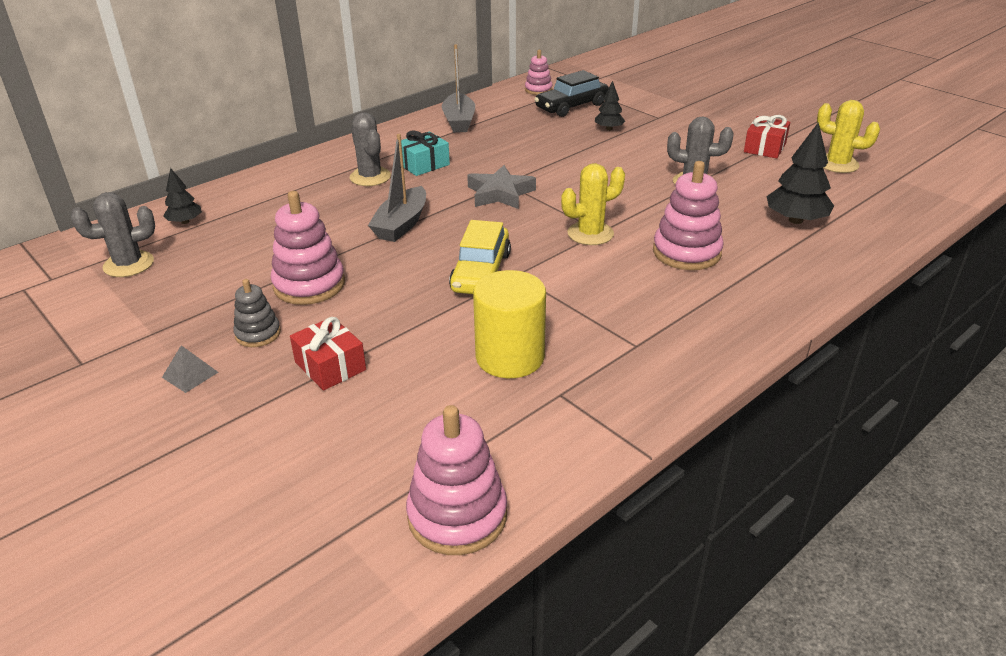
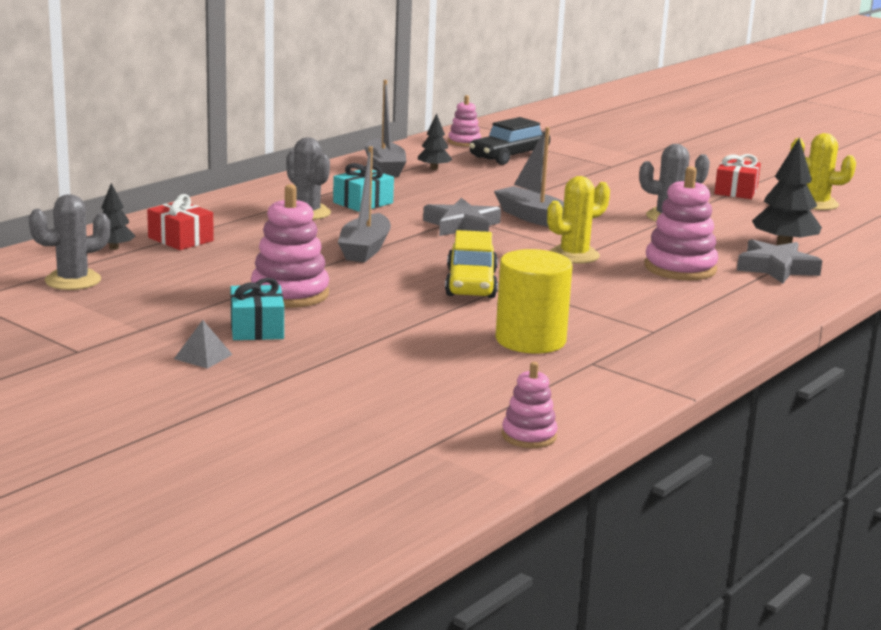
camera: 10 degrees left, 15 degrees down
grey stacking toy [233,279,281,347] -> turquoise gift [231,278,284,340]
red gift [290,317,366,391] -> red gift moved to [147,194,214,250]
pink stacking toy [406,405,507,555] -> pink stacking toy [502,362,558,448], size x0.58
black tree [595,81,625,130] -> black tree moved to [418,113,453,170]
none -> grey boat [494,127,564,227]
none -> grey star [737,239,822,283]

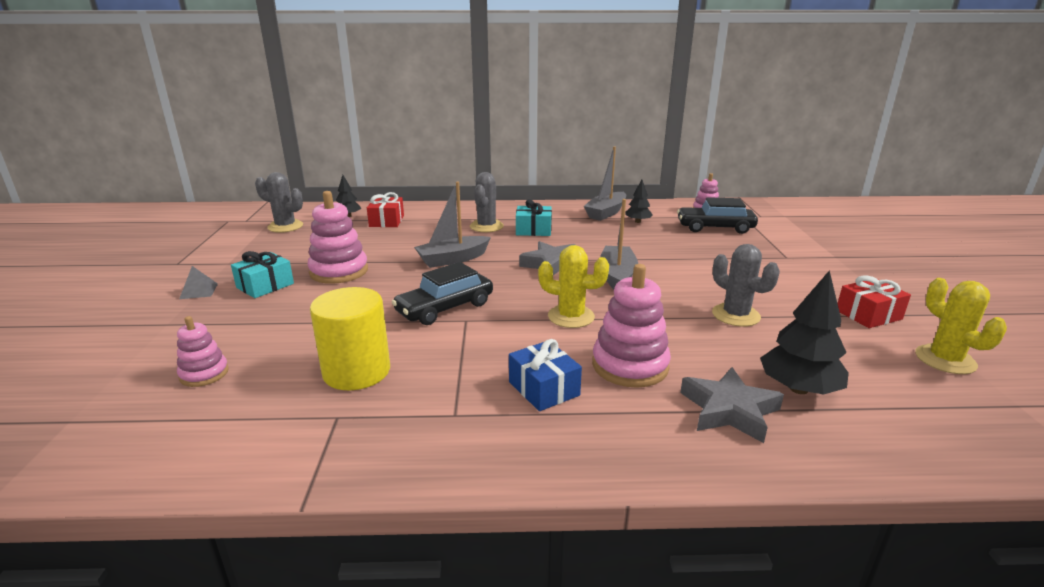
camera: 50 degrees right, 5 degrees up
yellow car [445,230,498,298] -> black car [392,262,493,325]
pink stacking toy [502,362,558,448] -> pink stacking toy moved to [177,316,229,387]
none -> blue gift [509,339,582,411]

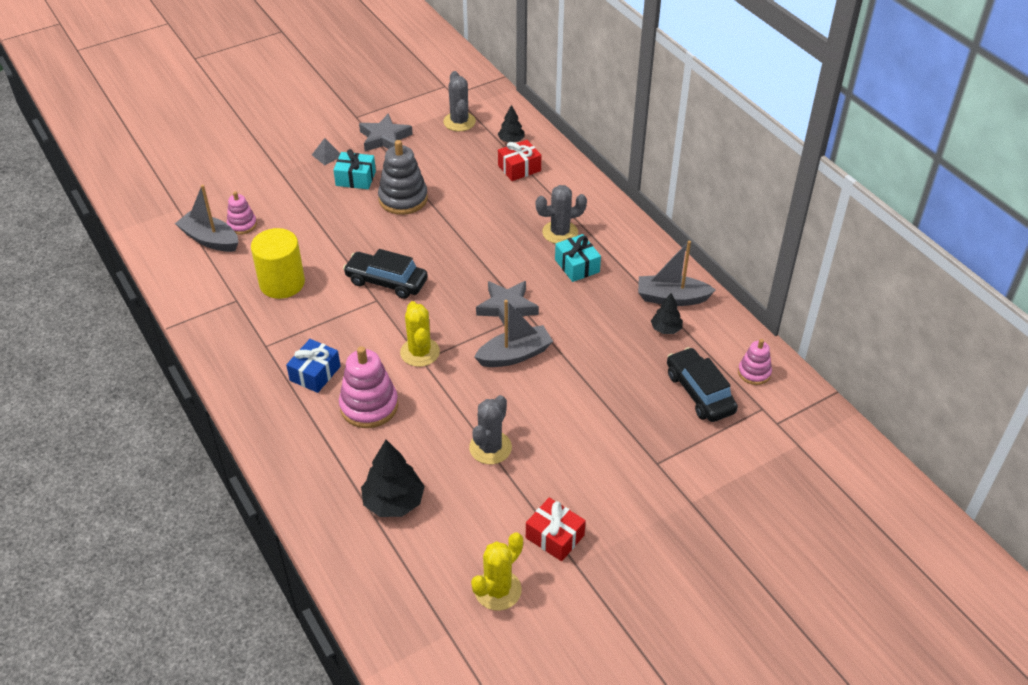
camera: 60 degrees right, 20 degrees up
pink stacking toy [308,191,368,284] -> grey stacking toy [378,140,428,215]
grey boat [414,182,491,268] -> grey boat moved to [175,185,238,252]
grey star [680,367,784,443] -> grey star moved to [359,113,413,151]

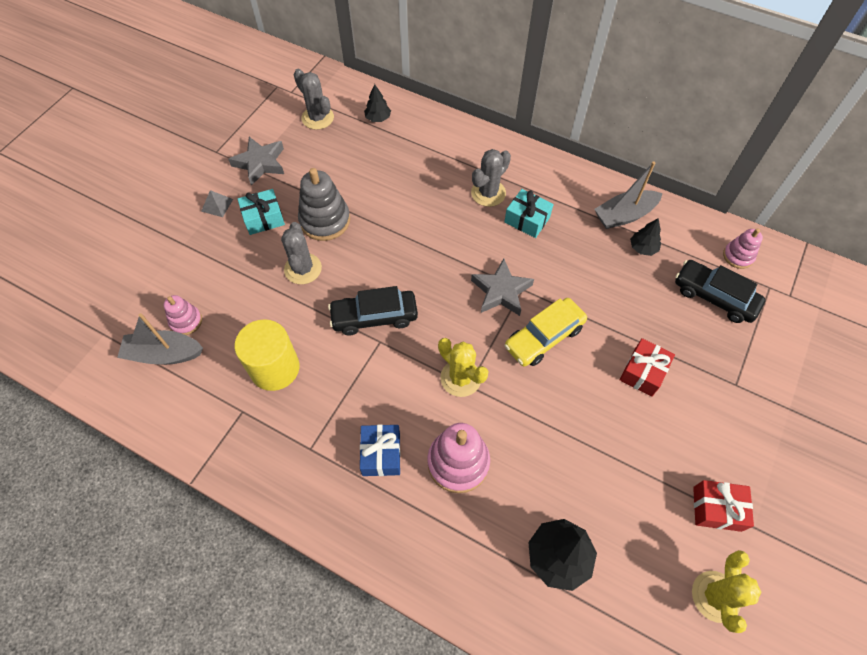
camera: 30 degrees left, 15 degrees up
grey cactus [469,395,512,464] -> grey cactus moved to [281,222,322,284]
grey boat [474,300,553,367] -> yellow car [504,298,587,367]
red gift [498,140,541,181] -> red gift moved to [620,338,675,397]

